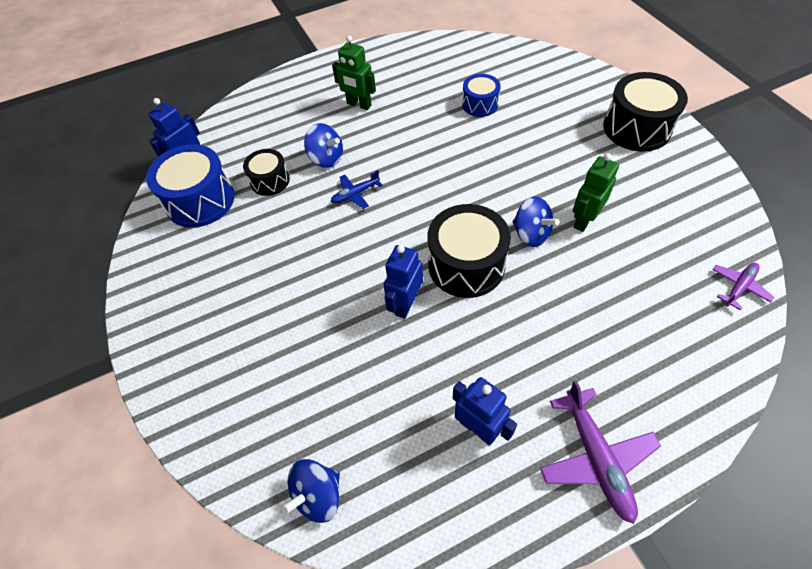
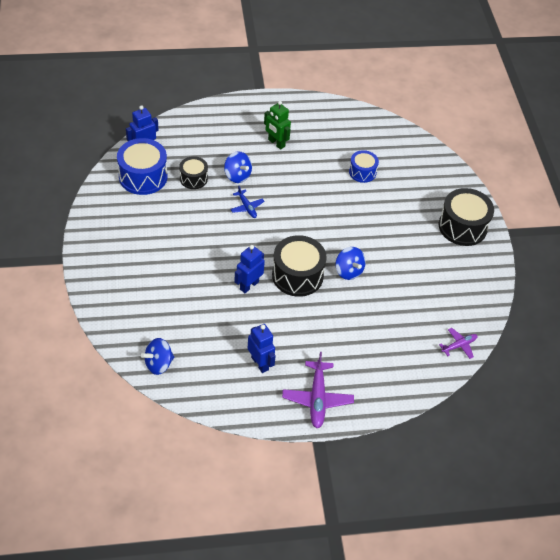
camera: 10 degrees right, 5 degrees down
blue plane [331,170,383,209] -> blue plane turned 105 degrees counterclockwise [230,186,264,218]
green robot [573,153,619,232] -> none

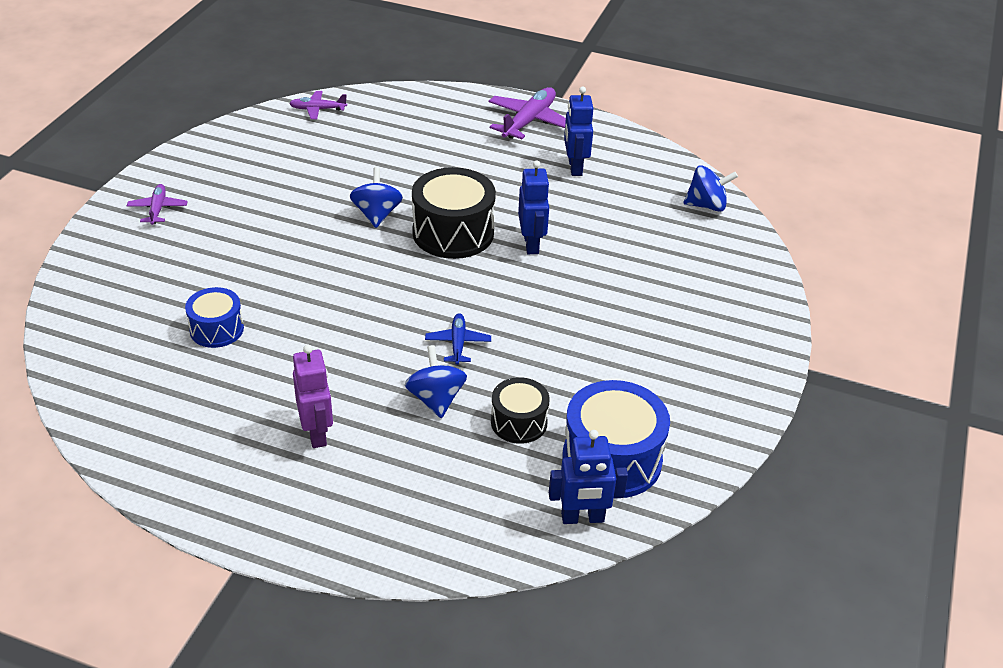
camera: 150 degrees left, 10 degrees down
blue robot [234,245,265,293] -> blue robot turned 75 degrees counterclockwise [518,160,550,254]
green robot [264,101,291,150] -> purple robot [293,345,333,448]
black drum [439,188,494,246] -> purple plane [127,184,188,225]

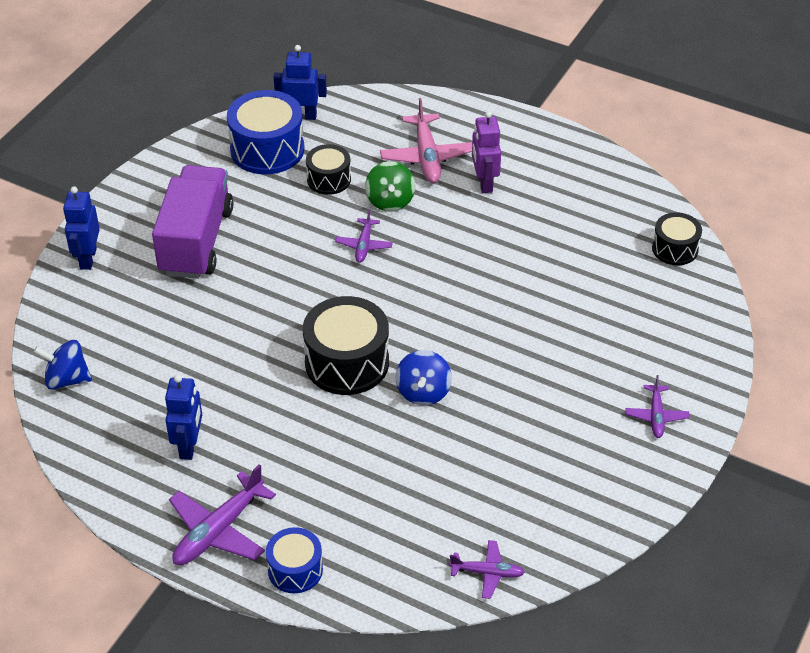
camera: 170 degrees left, 5 degrees up
blue drum [185,287,244,348] -> blue drum moved to [266,527,323,593]
blue spinning top [405,345,467,418] -> green spinning top [365,161,415,212]
blue plane [425,313,491,365] -> purple plane [335,209,393,263]
blue robot [518,160,550,254] -> blue robot moved to [63,186,100,270]
none -> purple truck [152,165,233,279]
none -> pink plane [380,98,472,183]
none -> black drum [652,212,702,265]

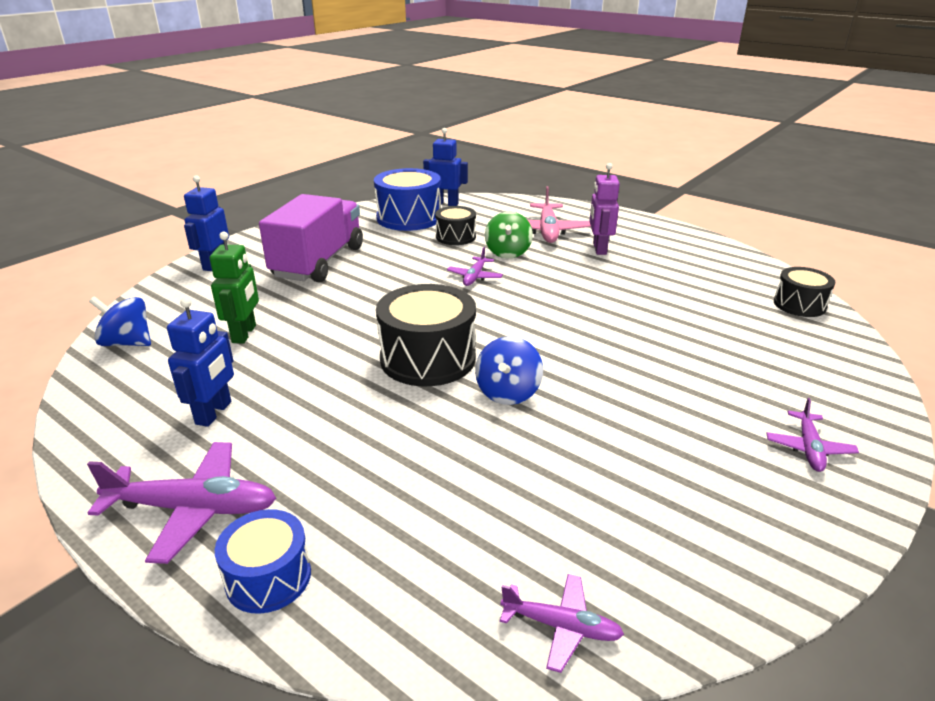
camera: 10 degrees right, 15 degrees down
purple plane [169,464,276,565] -> purple plane turned 135 degrees counterclockwise [87,442,276,564]
none -> green robot [210,232,259,344]

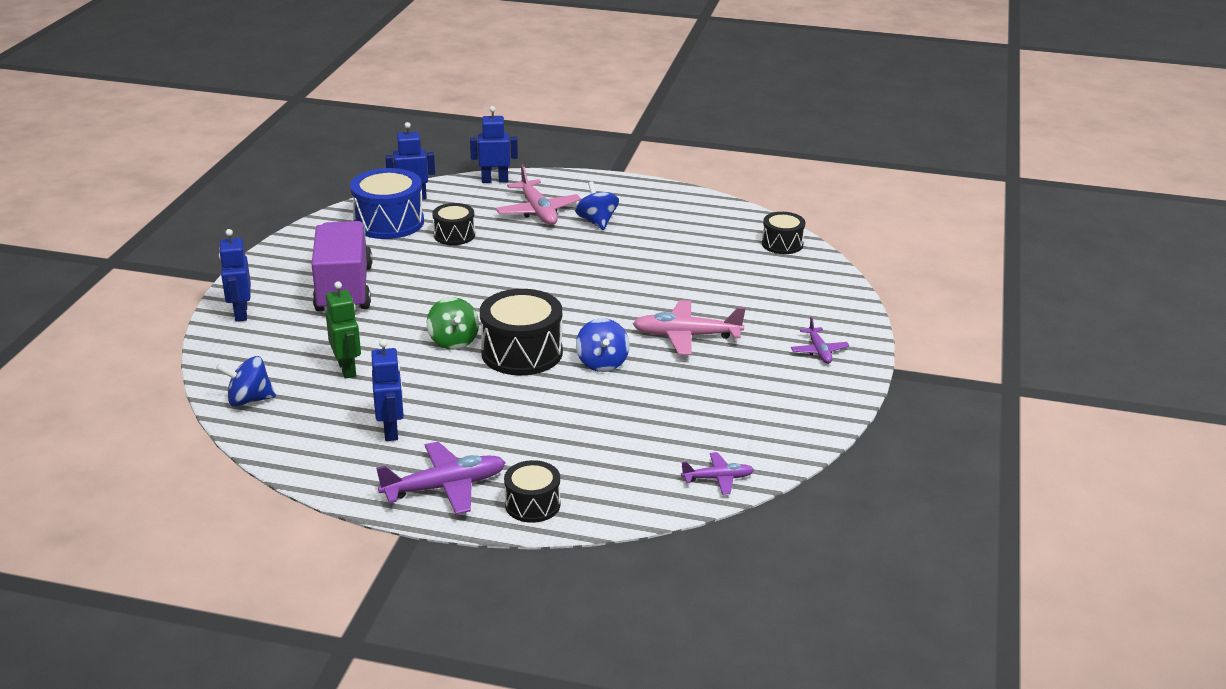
camera: 25 degrees left, 0 degrees up
blue drum [215,509,311,614] -> black drum [504,460,561,523]
purple plane [447,247,503,286] -> none
green spinning top [485,212,533,258] -> green spinning top moved to [427,297,479,350]
purple robot [589,163,620,255] -> blue spinning top [575,181,619,230]
none -> blue robot [470,106,518,183]
none -> pink plane [633,300,746,355]

